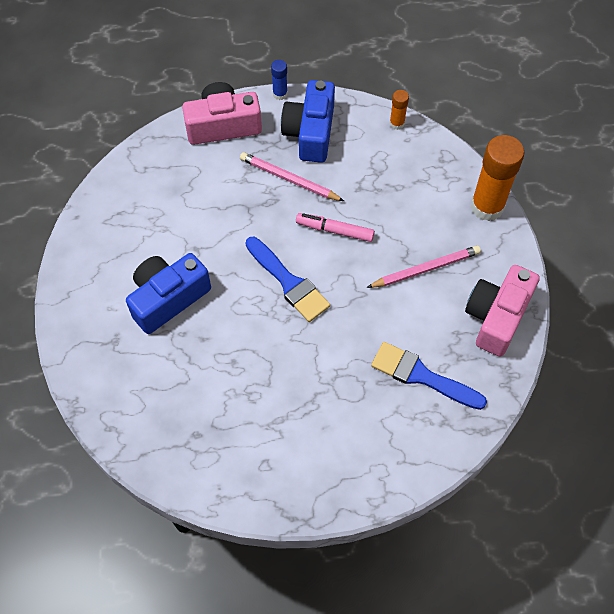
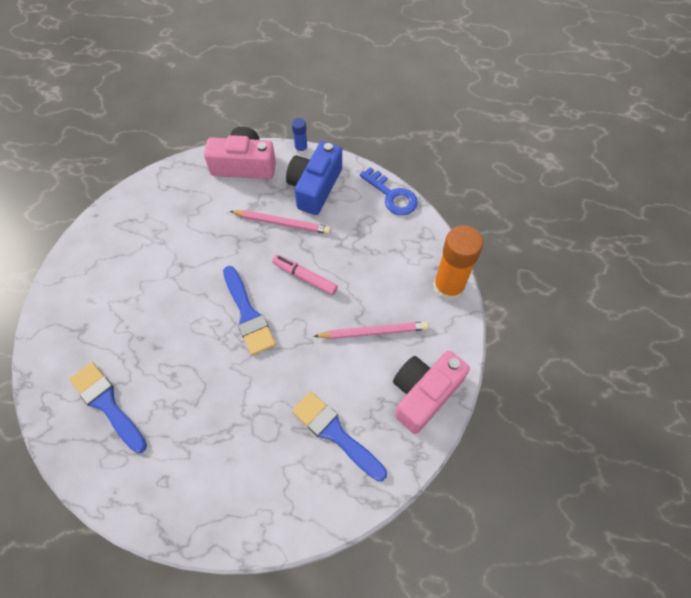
camera: 15 degrees right, 0 degrees up
blue camera [126,253,211,334] -> none
pink pencil [240,152,344,201] -> pink pencil turned 150 degrees clockwise [230,210,331,234]
orange glue stick [389,90,409,130] -> blue key [360,167,418,215]
none -> blue brush [69,362,147,453]

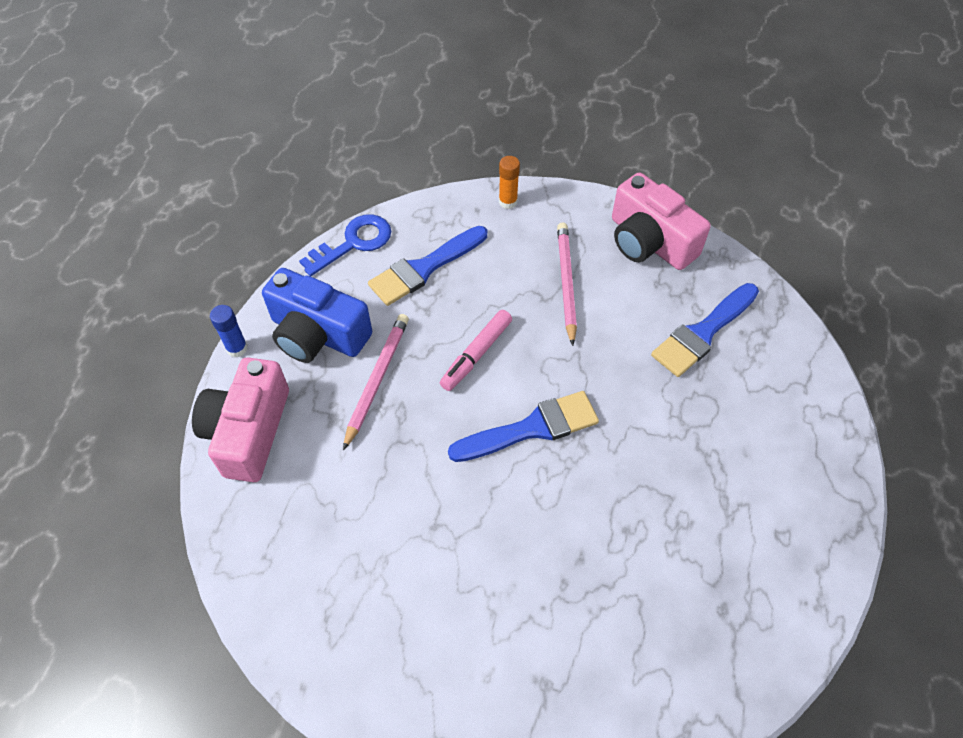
camera: 85 degrees left, 5 degrees down
blue brush [69,362,147,453] -> blue brush moved to [368,226,487,306]
orange glue stick [433,225,483,302] -> orange glue stick [499,156,520,209], size x0.47

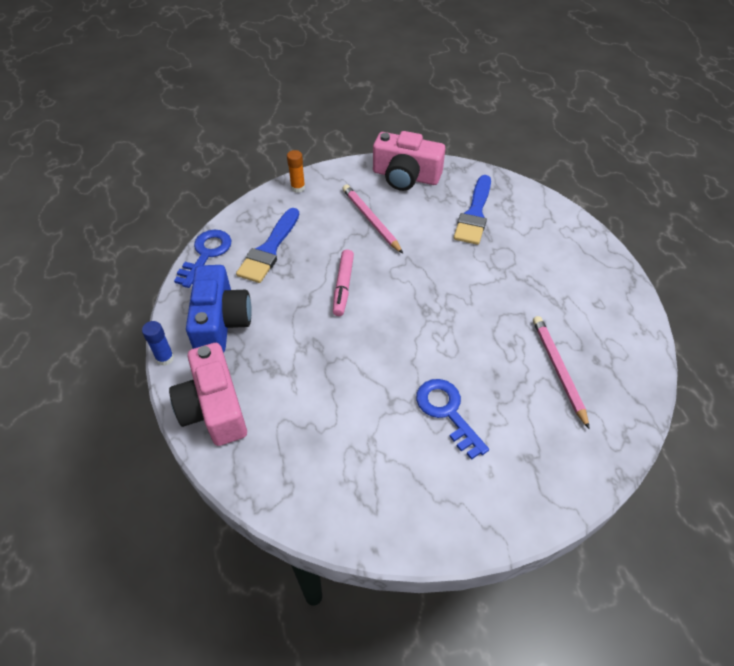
camera: 30 degrees left, 5 degrees down
blue camera [262,268,372,363] -> blue camera turned 90 degrees counterclockwise [186,265,252,353]
pink pencil [343,314,409,450] -> pink pencil moved to [533,316,590,430]
blue brush [448,391,599,462] -> none
none -> blue key [416,379,489,460]

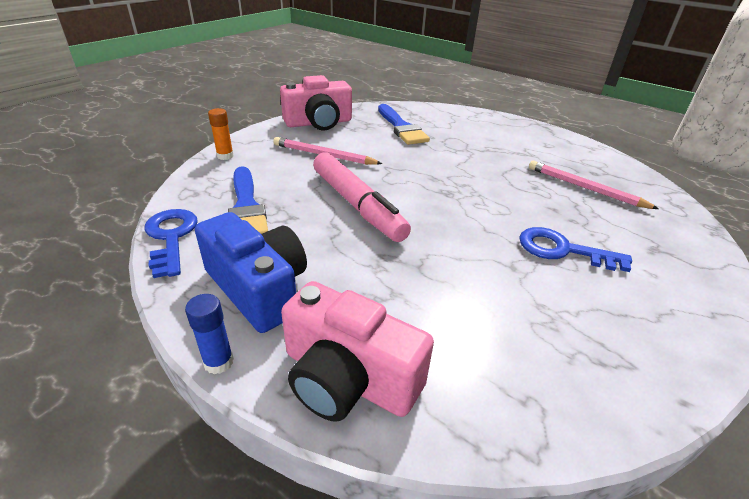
camera: 40 degrees left, 15 degrees down
pink marker [333,249,354,316] -> pink marker [313,153,411,242], size x1.65

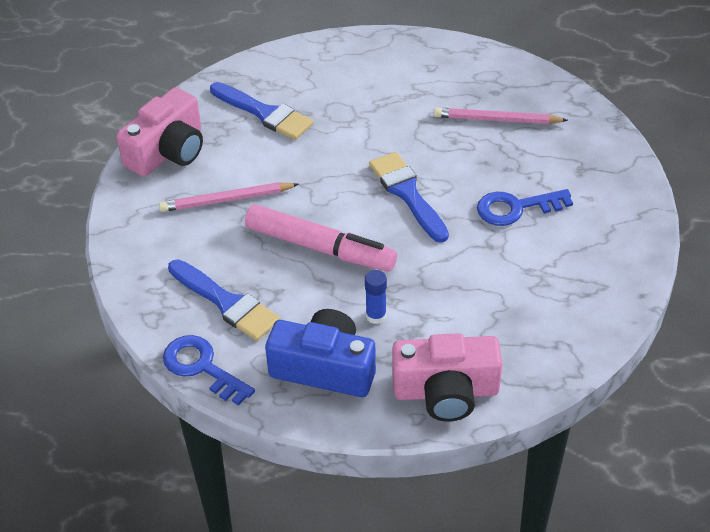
camera: 30 degrees left, 10 degrees up
blue glue stick [185,294,234,374] -> blue glue stick moved to [365,270,387,324]
orange glue stick [208,108,234,160] -> none
none -> blue brush [369,152,449,243]

